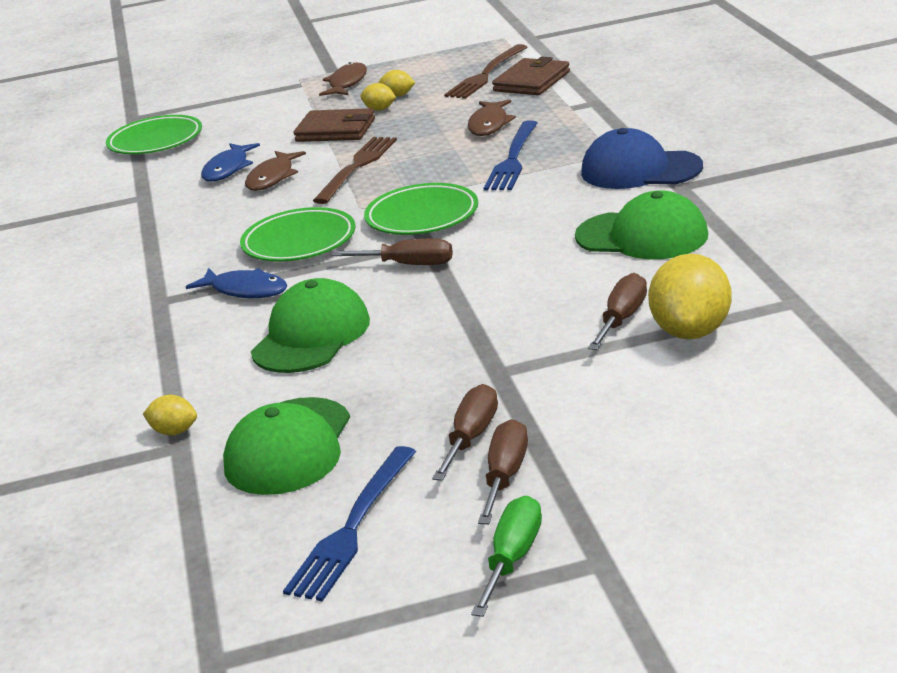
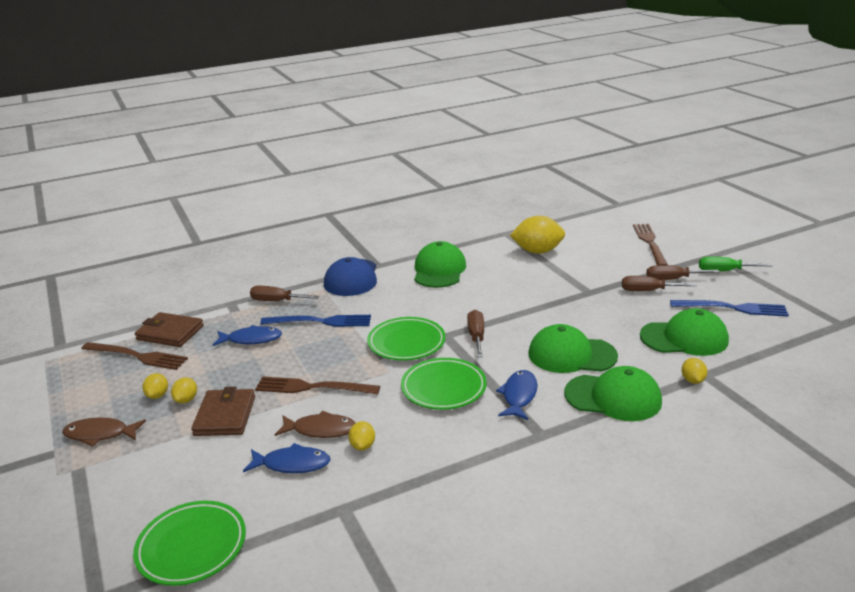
camera: 105 degrees left, 0 degrees up
brown fish [468,100,516,136] -> blue fish [213,325,282,346]
brown screwdriver [588,273,647,350] -> brown screwdriver moved to [250,286,319,301]
none -> yellow lemon [348,421,375,451]
none -> green cap [564,366,662,421]
none -> brown fork [633,224,668,265]

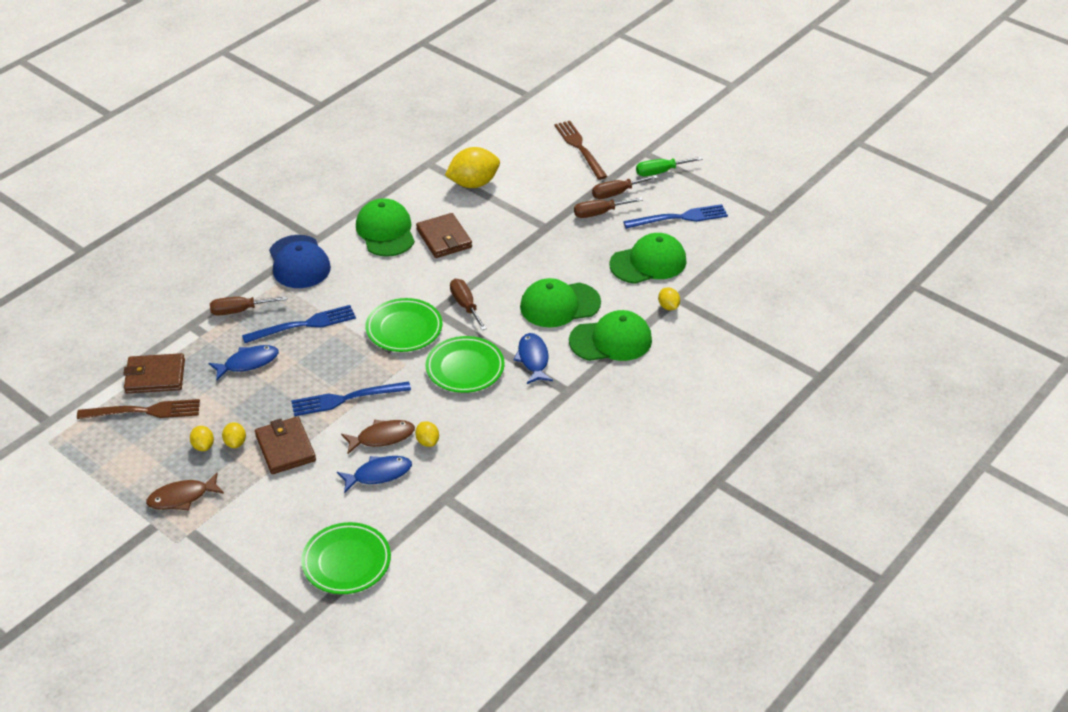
camera: 25 degrees left, 15 degrees up
brown fork [255,377,380,394] -> blue fork [291,381,411,416]
none -> brown wallet [416,213,472,258]

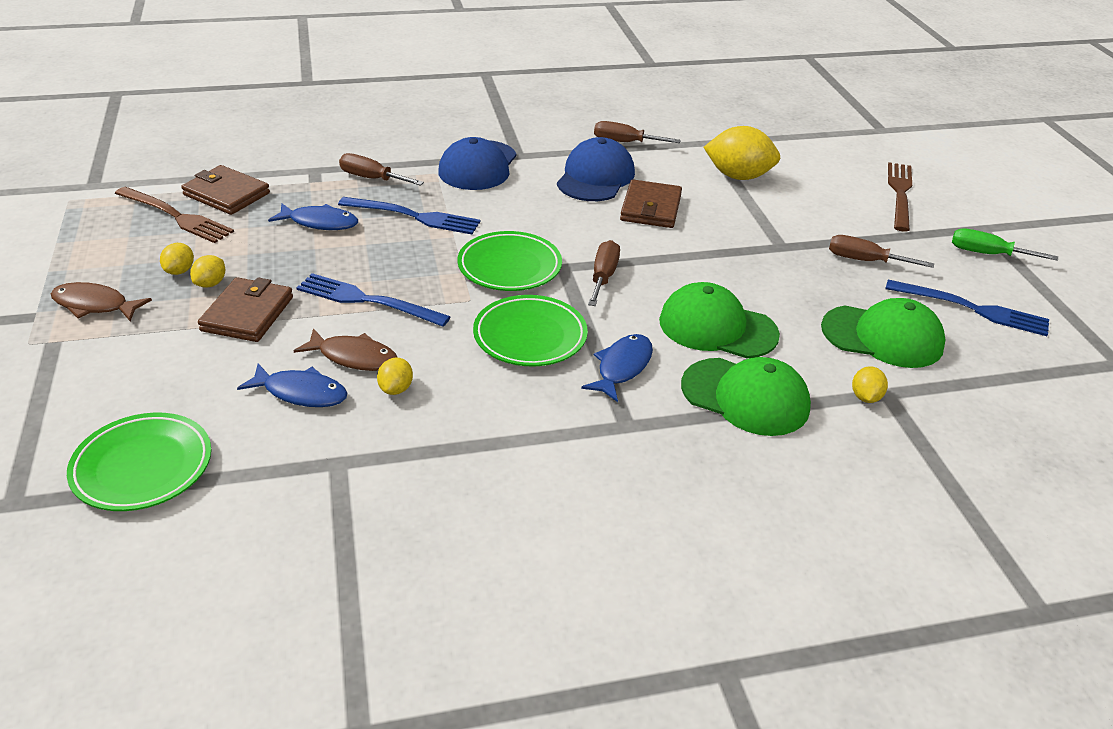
camera: 35 degrees right, 5 degrees down
green cap [356,198,415,257] -> blue cap [557,137,635,201]
brown screwdriver [592,175,658,199] -> brown screwdriver moved to [594,121,681,143]

